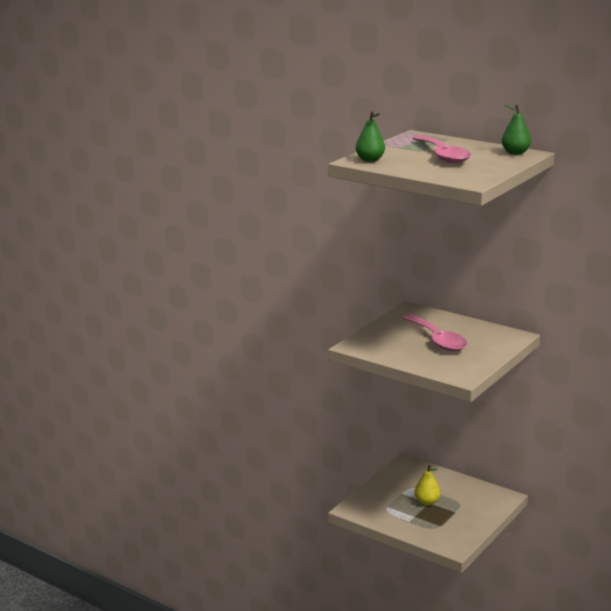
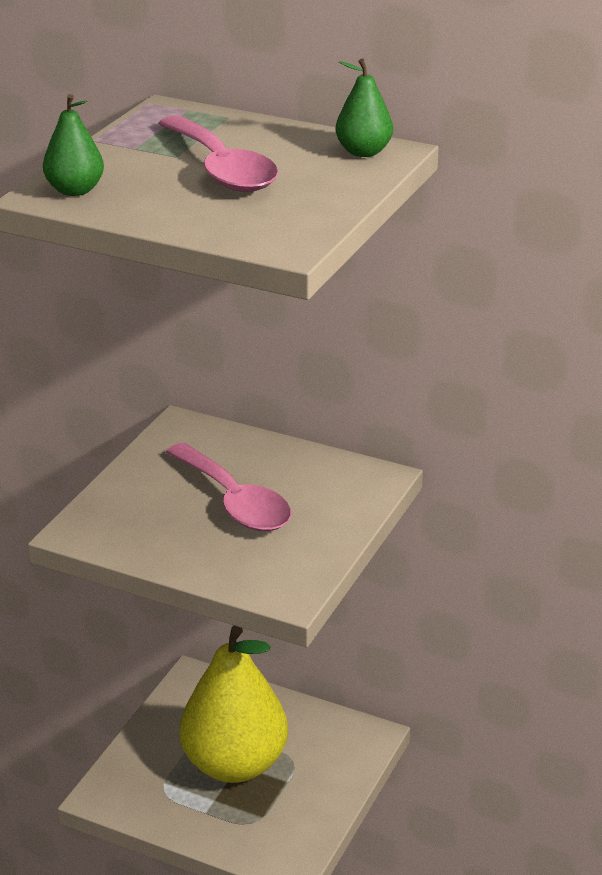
camera: 10 degrees left, 10 degrees up
yellow pear [414,465,440,506] -> yellow pear [180,625,288,783], size x2.31

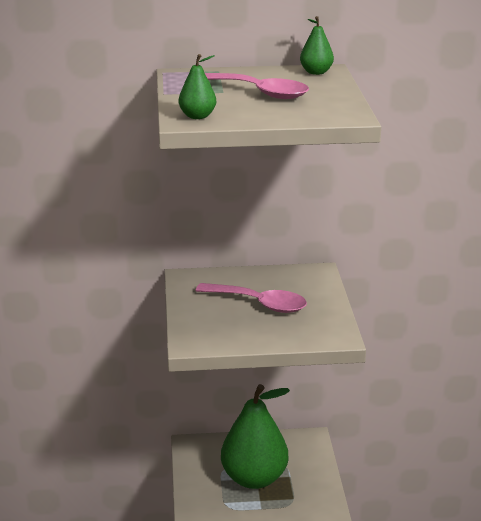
camera: 30 degrees left, 5 degrees down
yellow pear [180,625,288,783] -> green pear [221,384,290,489]

